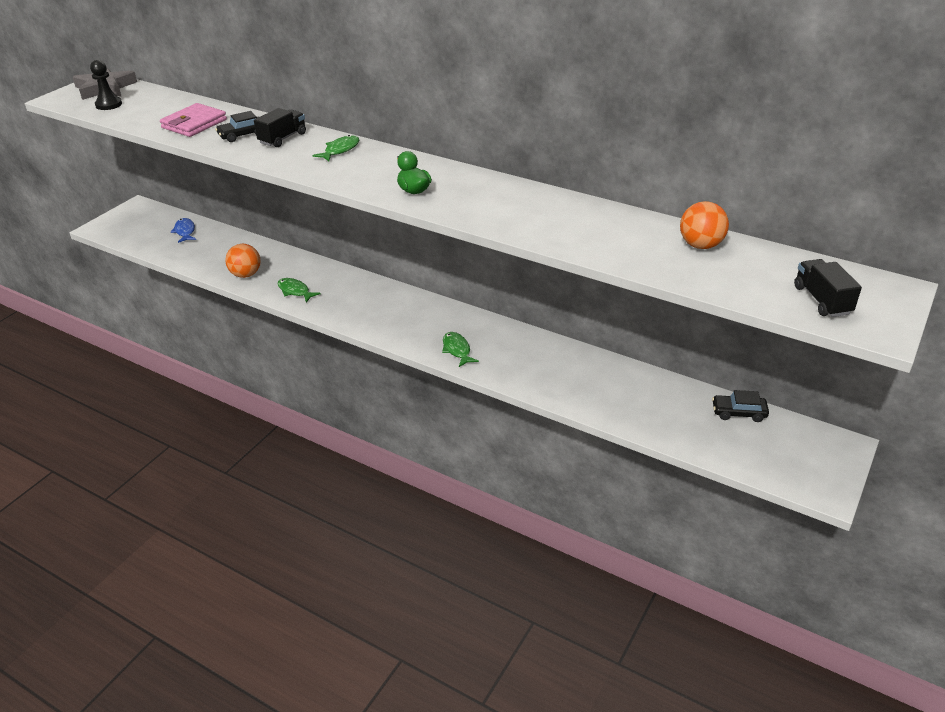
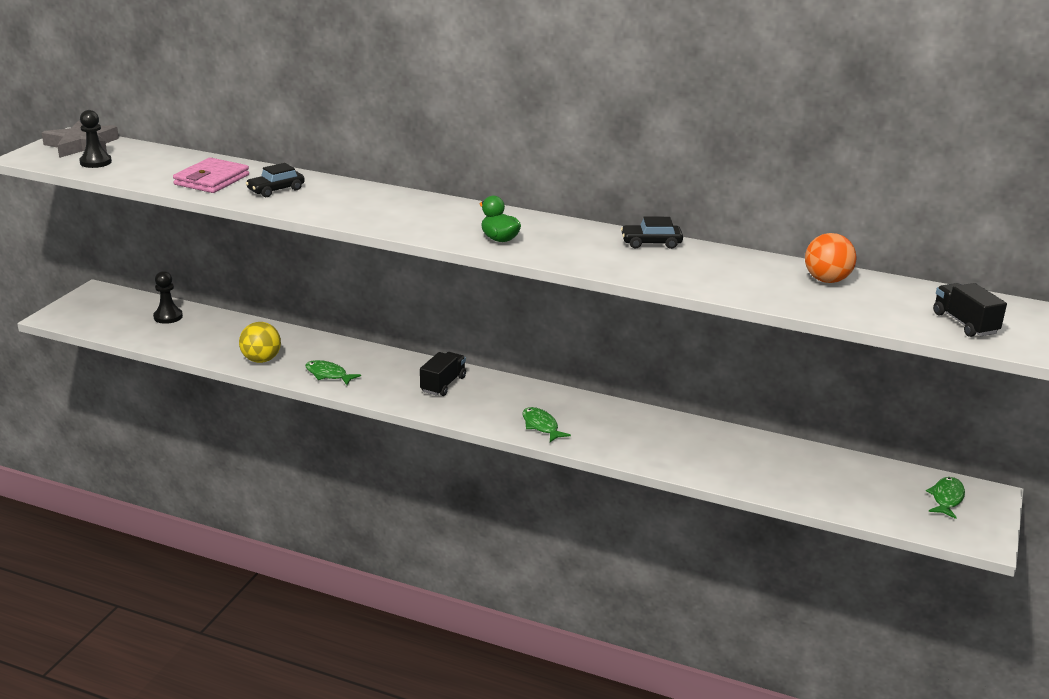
camera: 10 degrees left, 10 degrees down
blue fish [171,218,196,243] -> black pawn [153,271,183,324]
orange ball [225,244,260,278] -> yellow ball [239,322,281,363]
black truck [254,108,306,147] -> black truck moved to [420,352,466,396]
green fish [312,135,359,161] -> green fish moved to [926,477,965,519]
black car [712,390,769,422] -> black car moved to [621,216,683,249]

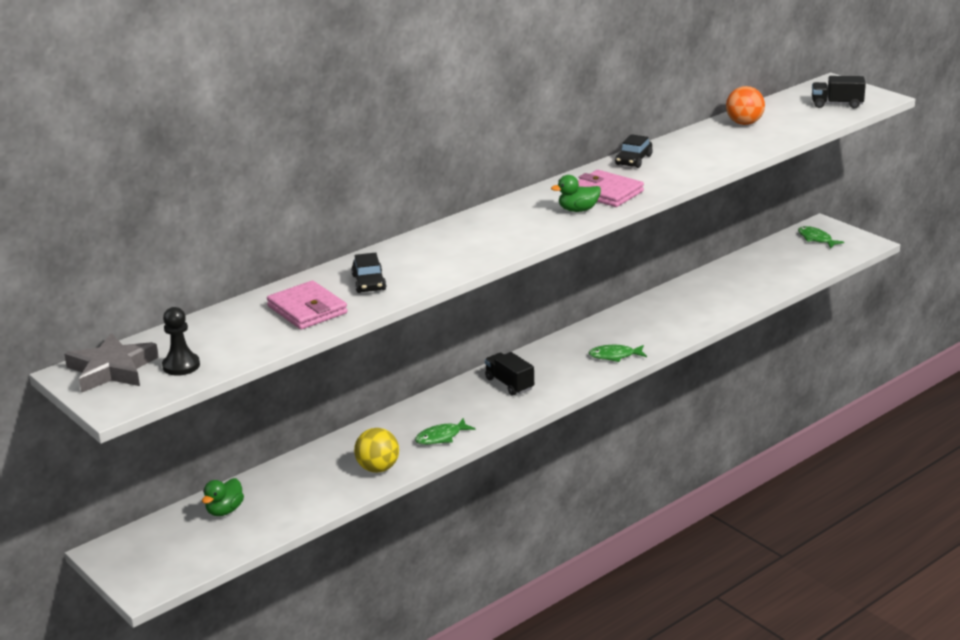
camera: 60 degrees left, 0 degrees up
black pawn [153,271,183,324] -> green duck [202,478,244,516]
none -> pink wallet [578,170,644,207]

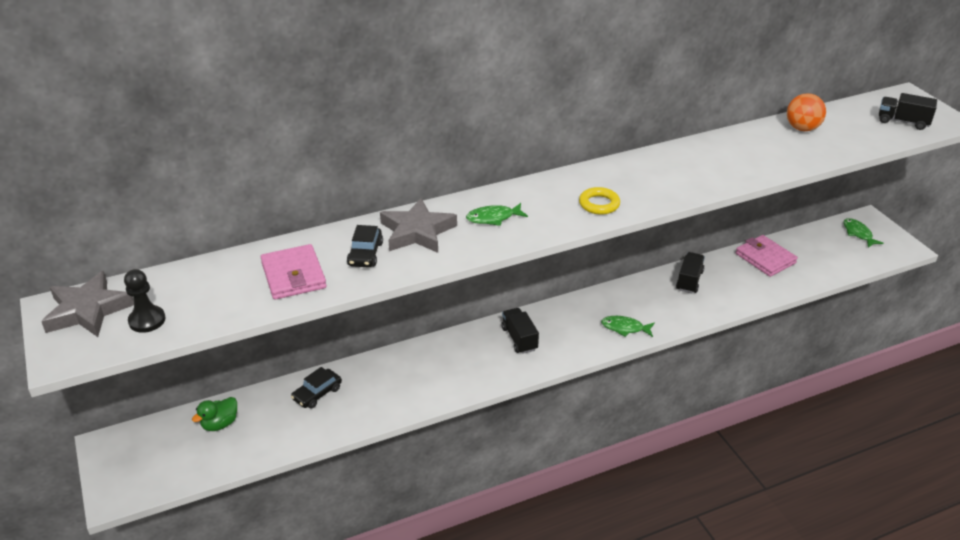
camera: 15 degrees right, 10 degrees up
yellow ball [354,428,399,473] -> none
green fish [415,418,476,445] -> green fish moved to [466,203,528,226]
green duck [551,175,601,212] -> yellow ring [579,187,620,215]
pink wallet [578,170,644,207] -> pink wallet moved to [736,235,798,277]
black car [615,134,653,168] -> black car moved to [291,367,342,409]
none -> grey star [380,198,457,253]
none -> black truck [676,252,705,293]

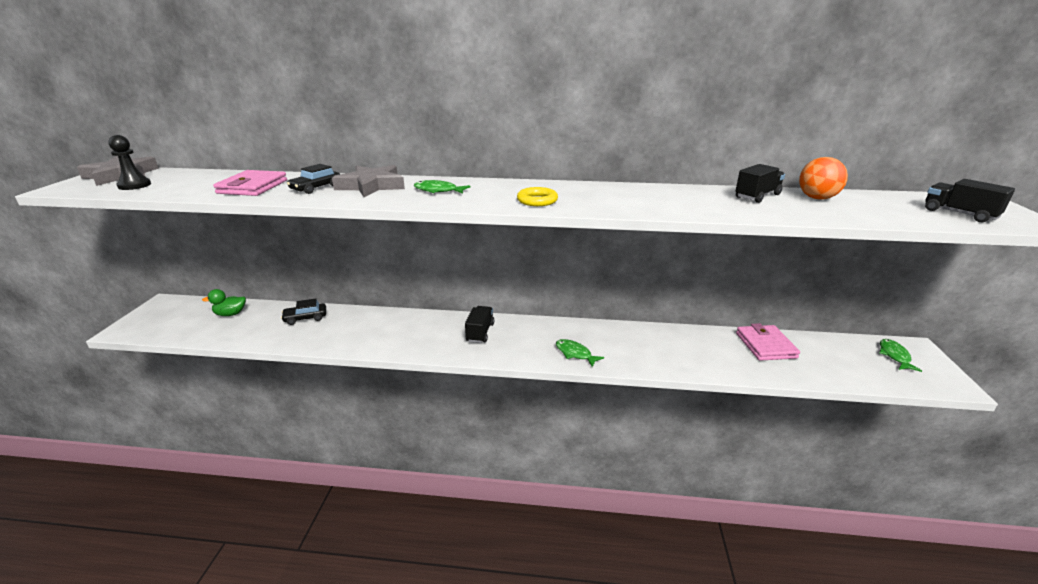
camera: 30 degrees right, 10 degrees down
black truck [676,252,705,293] -> black truck moved to [735,164,785,203]

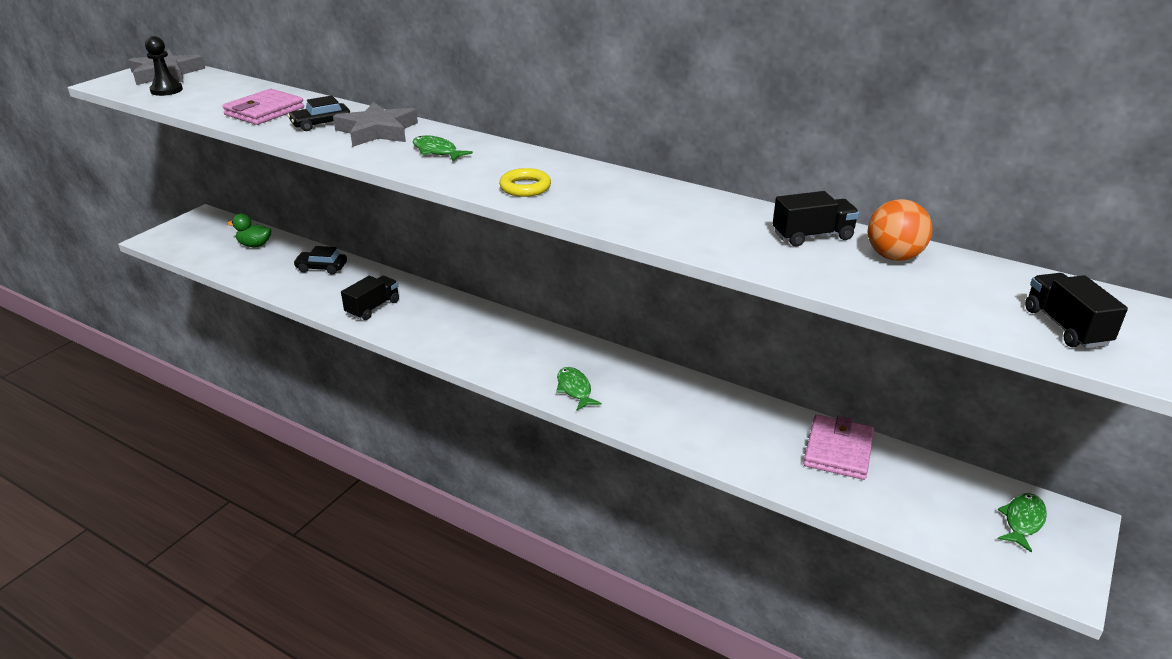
camera: 25 degrees right, 5 degrees up
black truck [465,306,494,343] -> black truck moved to [341,276,399,320]

